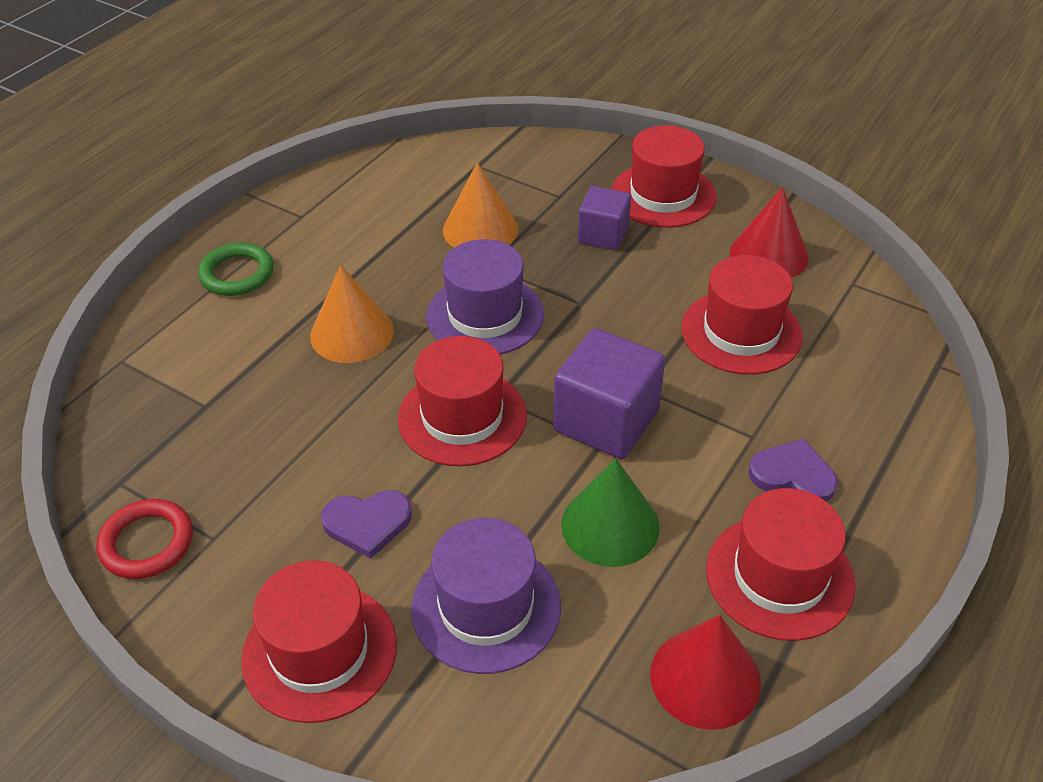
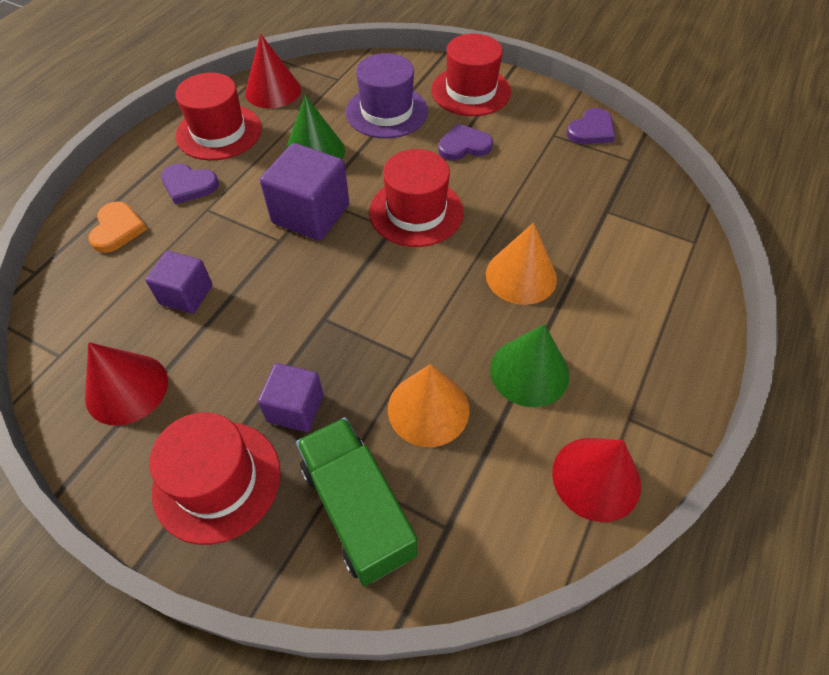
camera: 175 degrees right, 10 degrees up
red ring [96,499,193,579] -> purple heart [567,108,615,144]
green ring [198,243,274,296] -> none
purple hat [426,239,544,355] -> none
red hat [681,255,803,375] -> purple cube [145,251,213,314]
none -> orange heart [88,202,147,253]
none -> green truck [296,417,417,586]
none -> green cone [490,324,569,407]
none -> red cone [552,438,641,522]

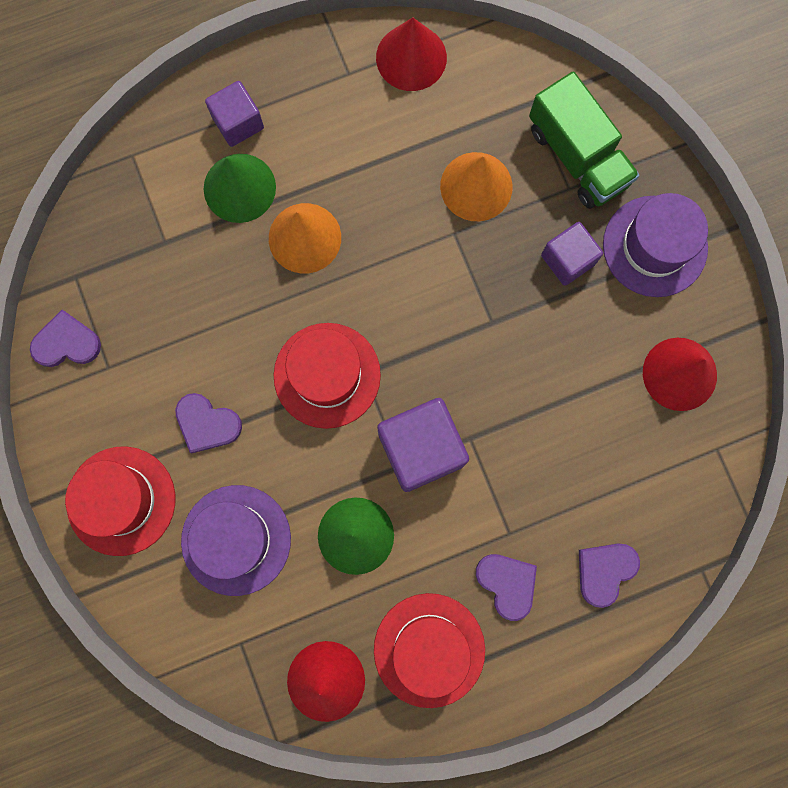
camera: 140 degrees left, 25 degrees up
orange heart [88,202,147,253] -> purple heart [579,544,640,608]
purple cube [145,251,213,314] -> purple cube moved to [205,81,264,147]
red hat [149,412,281,545] -> purple hat [603,193,708,297]
green truck [296,417,417,586] -> green truck turned 45 degrees counterclockwise [529,71,640,209]
green cone [490,324,569,407] -> green cone moved to [204,154,276,223]

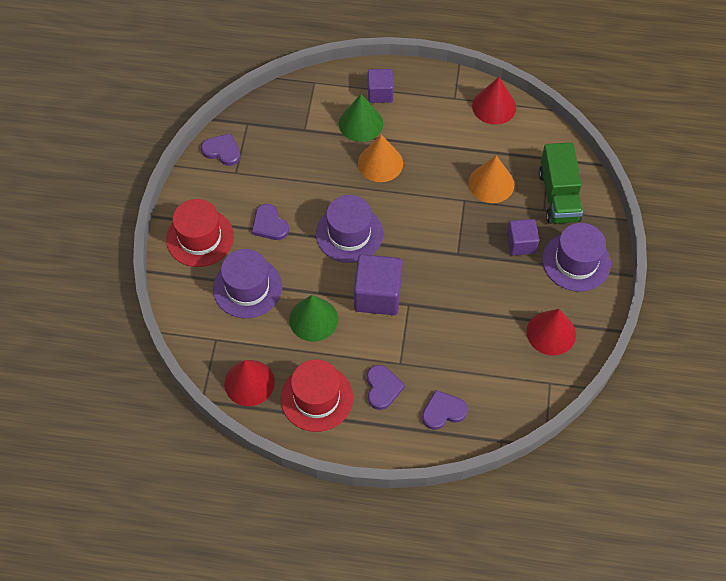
camera: 30 degrees right, 20 degrees down
red hat [274,323,381,429] -> purple hat [316,195,383,263]

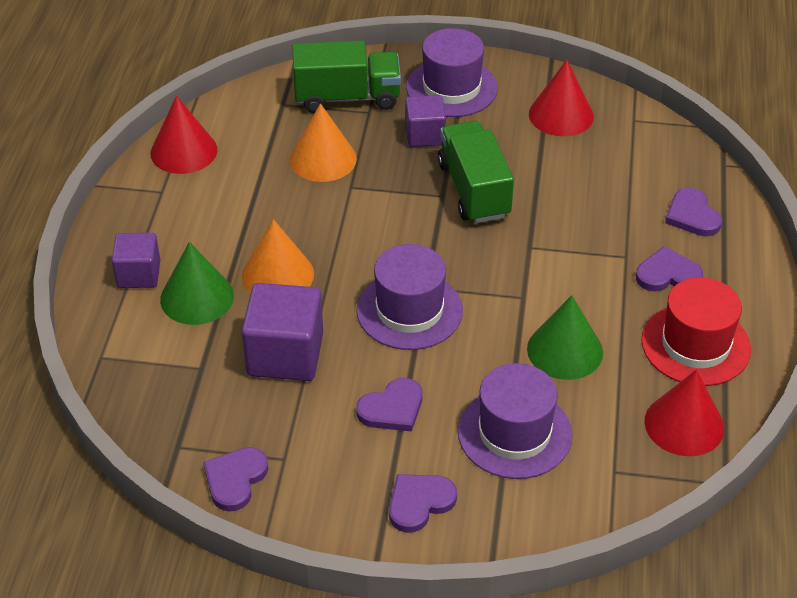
camera: 90 degrees left, 15 degrees down
red hat [166,199,234,267] -> purple heart [389,474,457,533]
purple cube [354,254,403,315] -> purple cube moved to [242,283,323,381]
none -> green truck [438,121,514,223]

